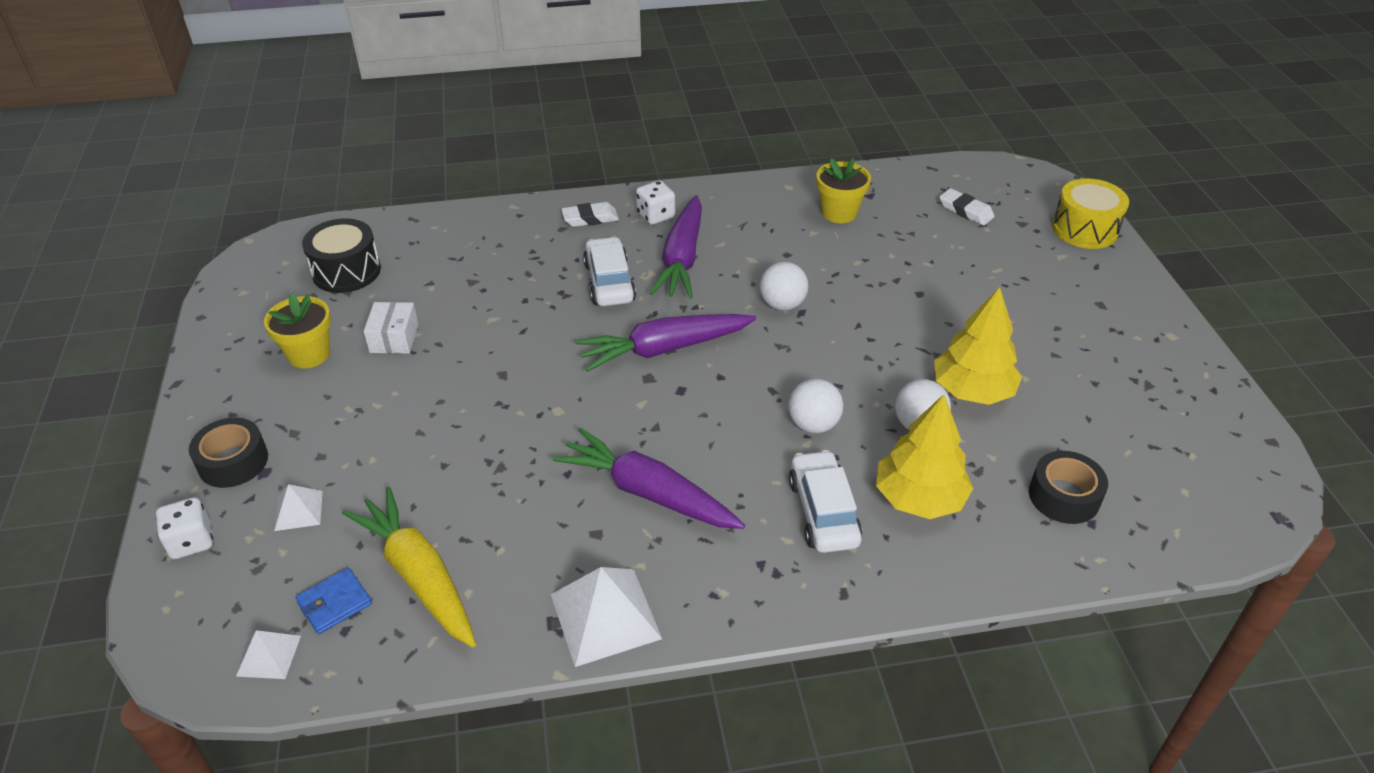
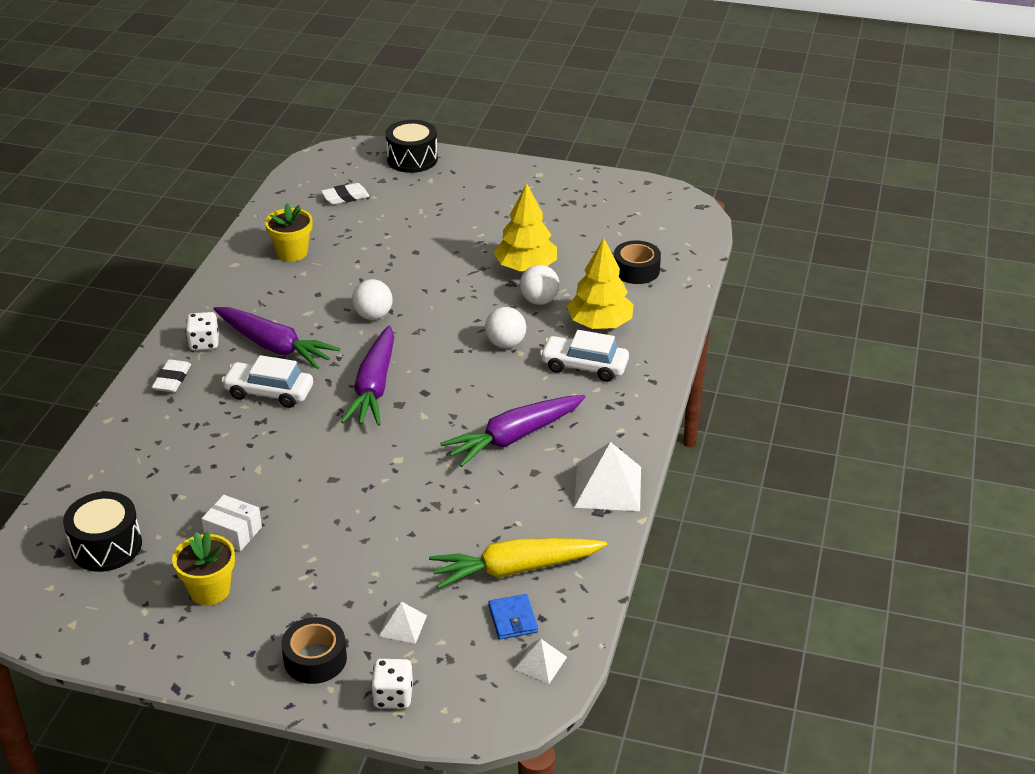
camera: 65 degrees left, 5 degrees down
yellow drum [1052,178,1129,249] -> black drum [386,120,438,173]

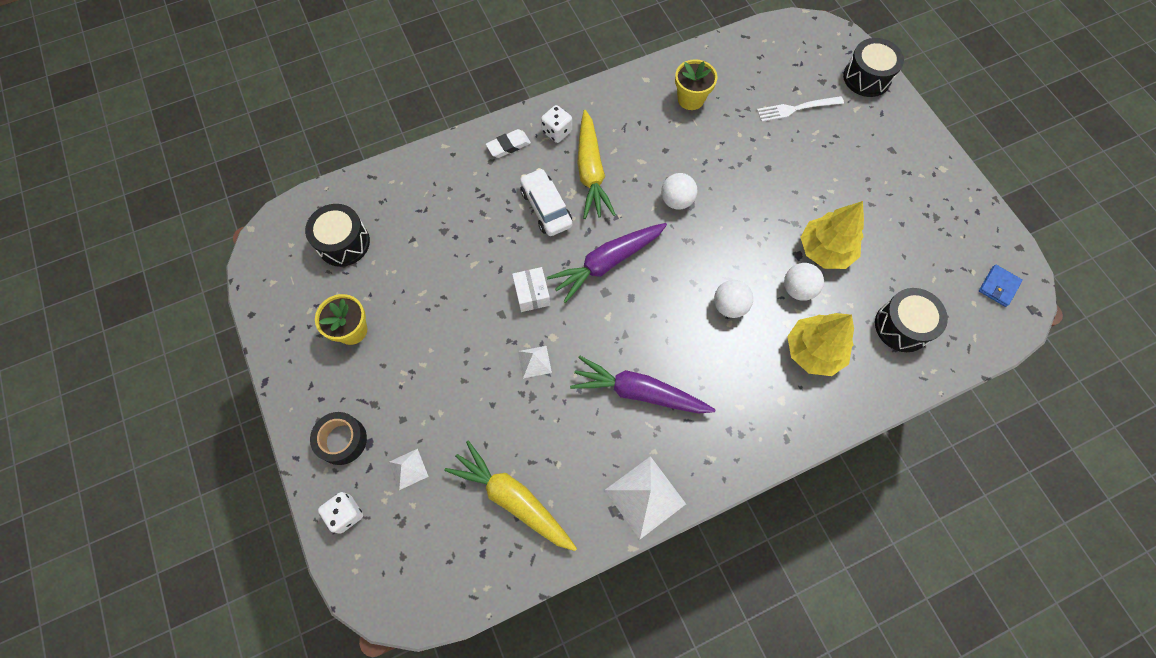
camera: 50 degrees right, 30 degrees up
white box [201,495,262,551] -> white box moved to [512,267,550,312]
purple carrot [214,307,340,369] -> yellow carrot [577,110,616,219]
white eraser [321,183,370,205] -> none
blue wallet [488,594,538,639] -> blue wallet moved to [979,265,1023,307]
white pyramid [514,639,567,684] -> white pyramid moved to [518,346,552,378]
white car [540,330,629,382] -> none
black tape [614,240,661,284] -> black drum [875,288,948,352]
none -> white fork [757,96,844,122]

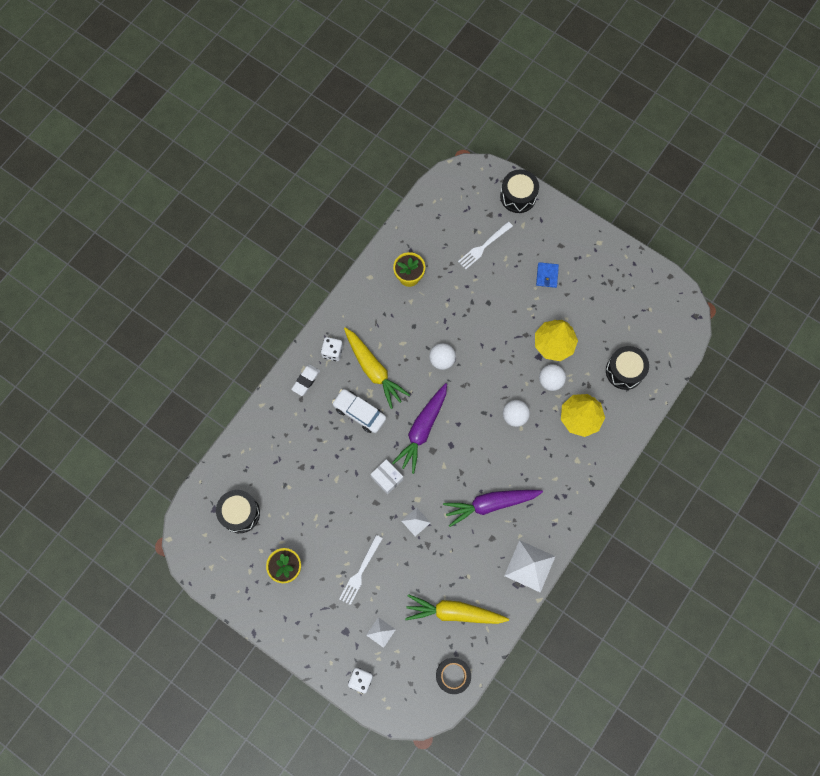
camera: 30 degrees left, 5 degrees up
black tape [310,412,367,465] -> black tape moved to [436,658,471,694]
blue wallet [979,265,1023,307] -> blue wallet moved to [536,262,559,288]
none -> white fork [339,535,383,605]

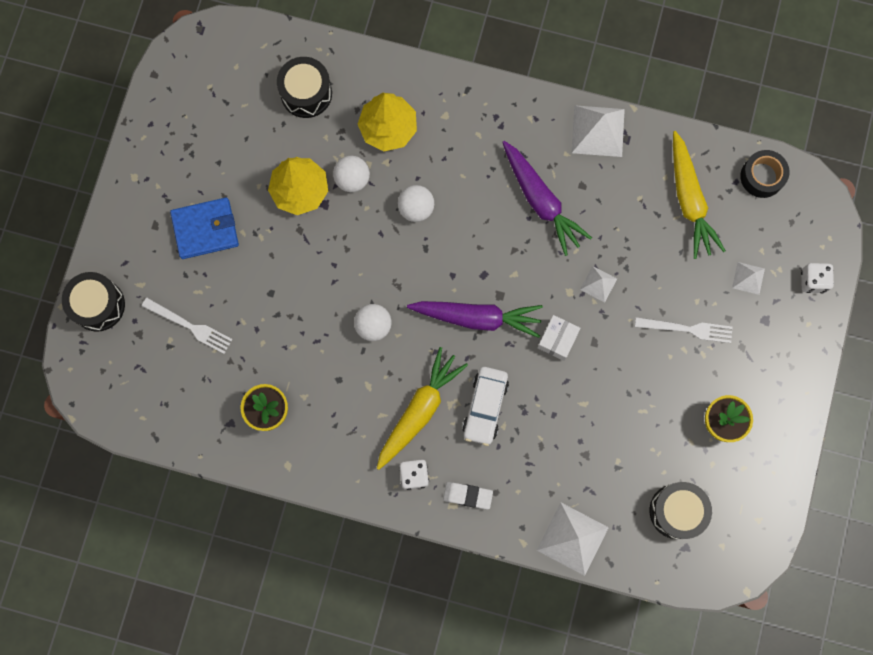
camera: 110 degrees left, 5 degrees up
blue wallet [536,262,559,288] -> blue wallet [170,198,239,259], size x1.73
none -> white pyramid [537,503,609,576]

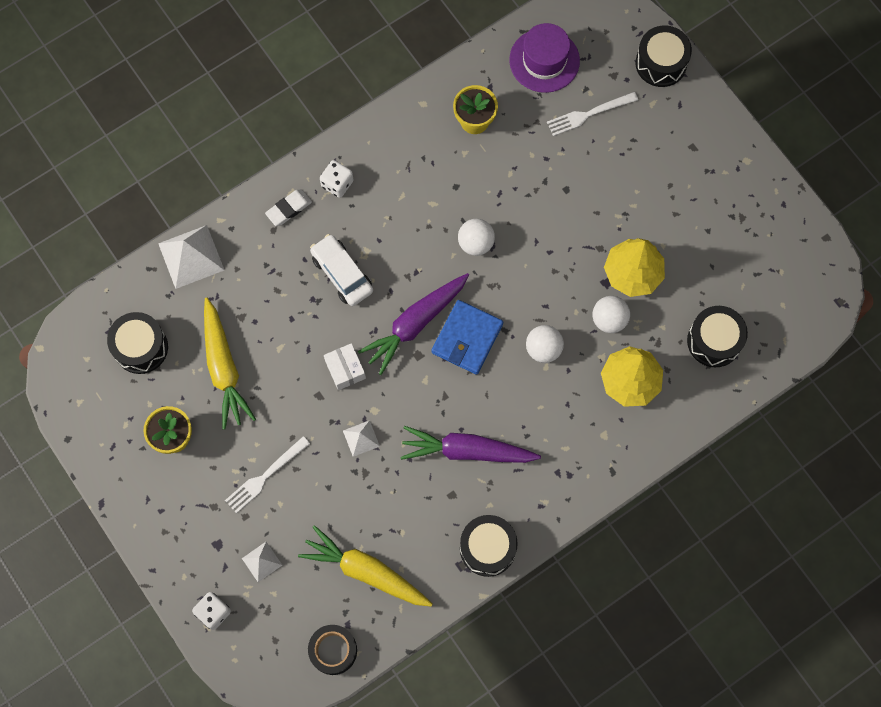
camera: 130 degrees right, 5 degrees down
blue wallet [170,198,239,259] -> blue wallet moved to [431,300,503,375]
yellow carrot [377,347,468,470] -> yellow carrot moved to [204,298,256,430]
white pyramid [572,105,625,157] -> black drum [460,515,518,577]
none -> purple hat [509,23,580,93]

